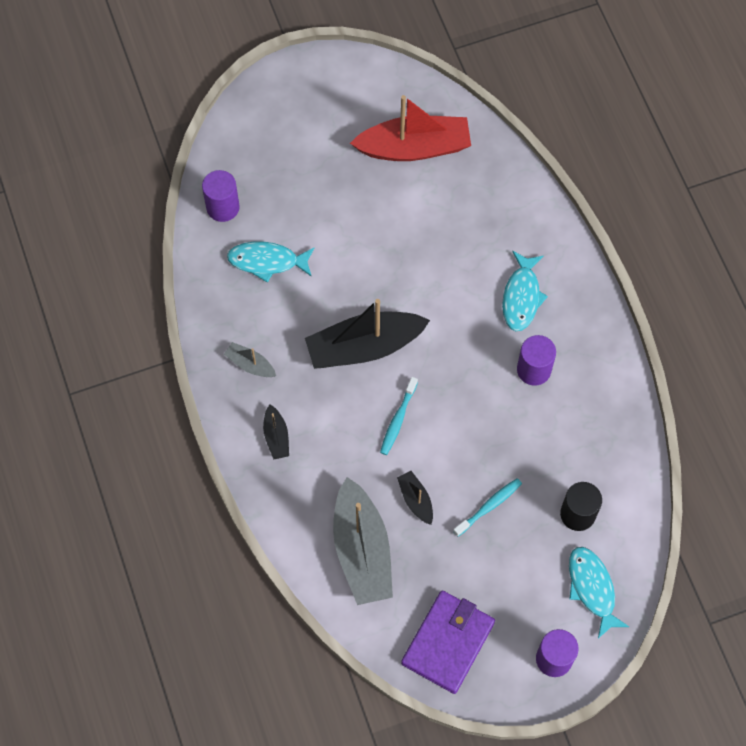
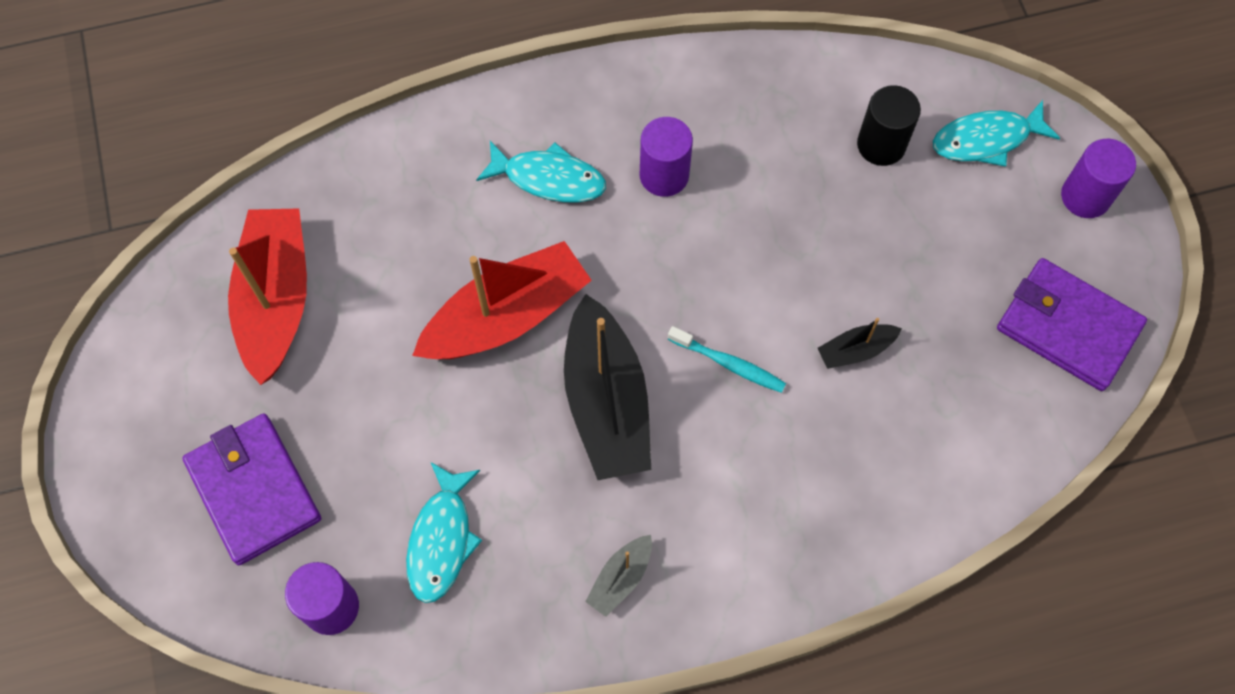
camera: 85 degrees left, 0 degrees up
black boat [263,404,289,460] -> none
grey boat [333,477,393,605] -> none
turquoise toothbrush [453,478,522,537] -> none
none -> purple wallet [182,413,321,565]
none -> red boat [412,241,592,359]

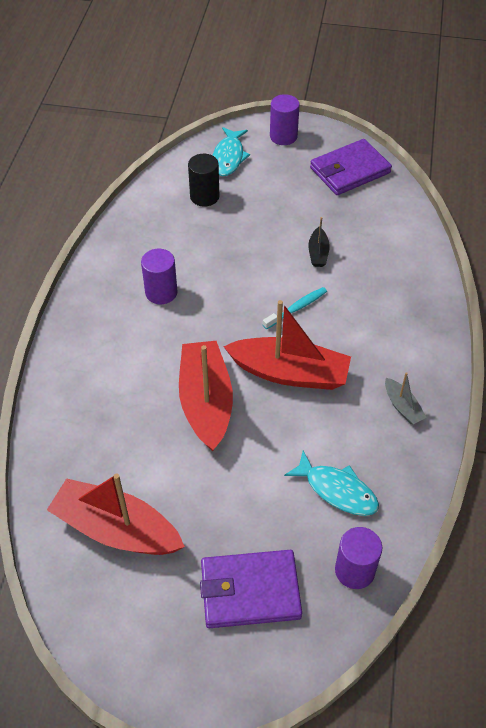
camera: 65 degrees left, 15 degrees down
turquoise fish [476,141,606,202] -> none
black boat [564,294,651,480] -> red boat [223,300,351,390]

